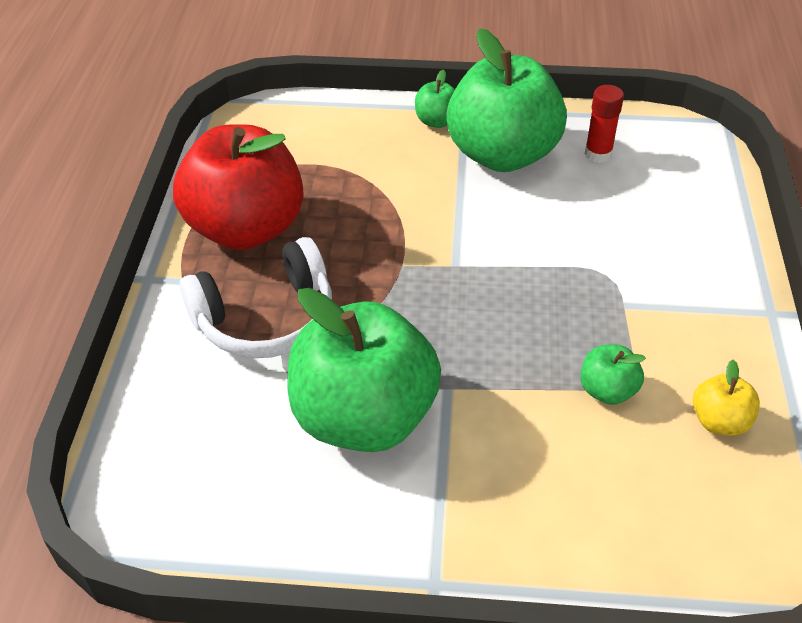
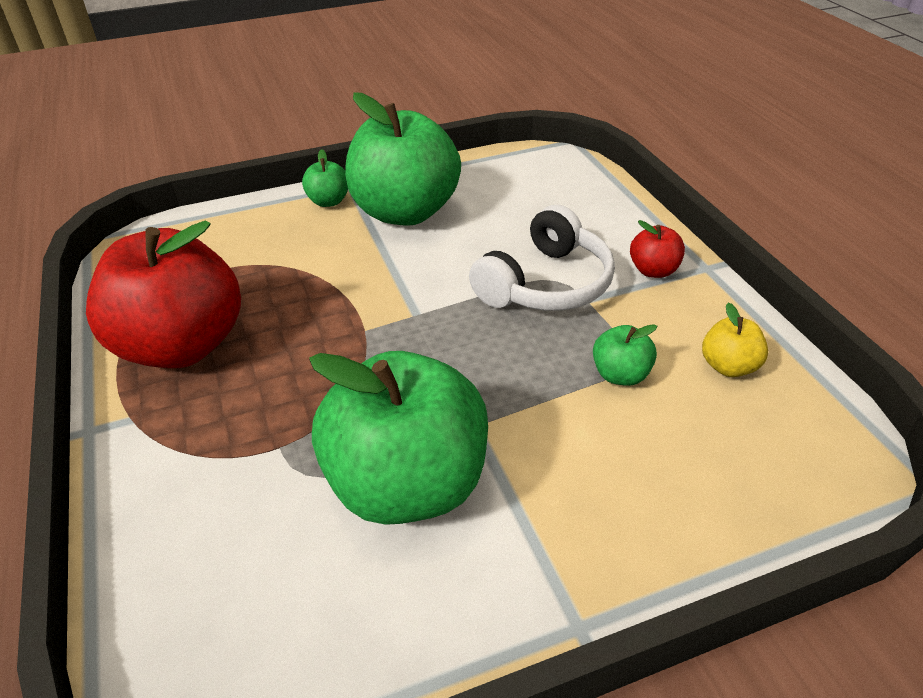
camera: 25 degrees left, 5 degrees down
white headphones [180,237,332,358] -> white headphones moved to [469,205,615,311]
red glue stick [585,85,624,163] -> none
none -> red apple [630,220,685,278]

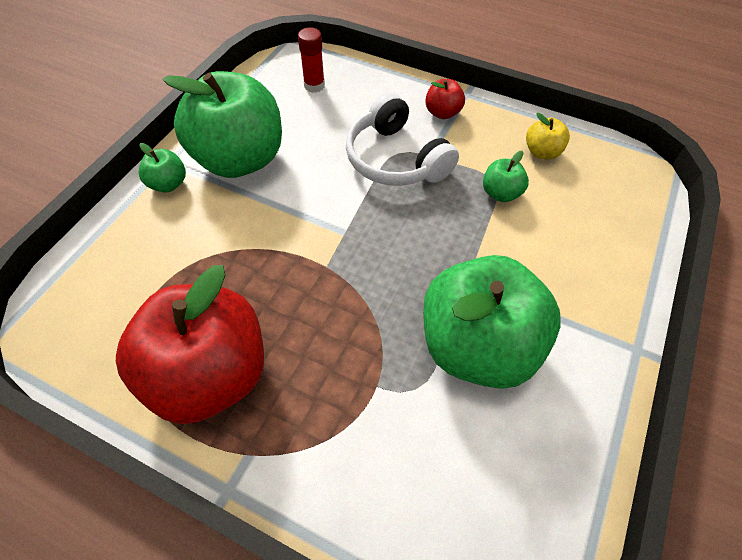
camera: 45 degrees left, 15 degrees up
white headphones [469,205,615,311] -> white headphones turned 150 degrees clockwise [346,93,459,186]
none -> red glue stick [298,27,325,93]

